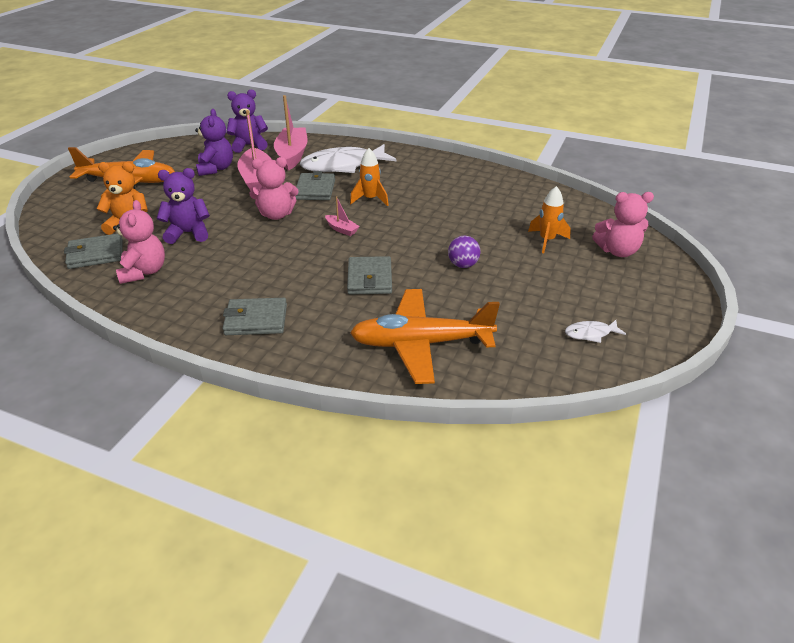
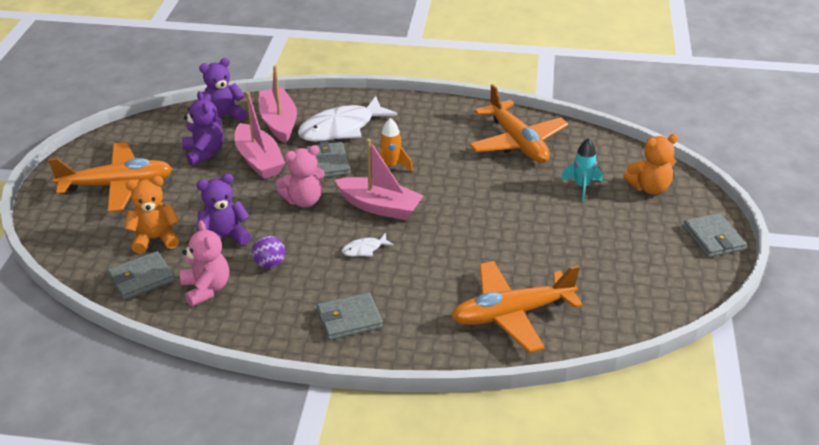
camera: 15 degrees left, 0 degrees up
pink boat [325,196,360,236] -> pink boat [335,139,424,220], size x2.16
grey wallet [347,256,392,294] -> grey wallet moved to [683,213,746,257]
purple ball [448,236,480,268] -> purple ball moved to [252,236,285,268]
orange rocket [528,186,571,253] -> turquoise rocket [561,138,602,201]
white fish [565,320,626,343] -> white fish moved to [342,233,394,256]
pink teddy bear [592,192,654,257] -> orange teddy bear [623,134,678,194]
none -> orange plane [469,84,568,163]

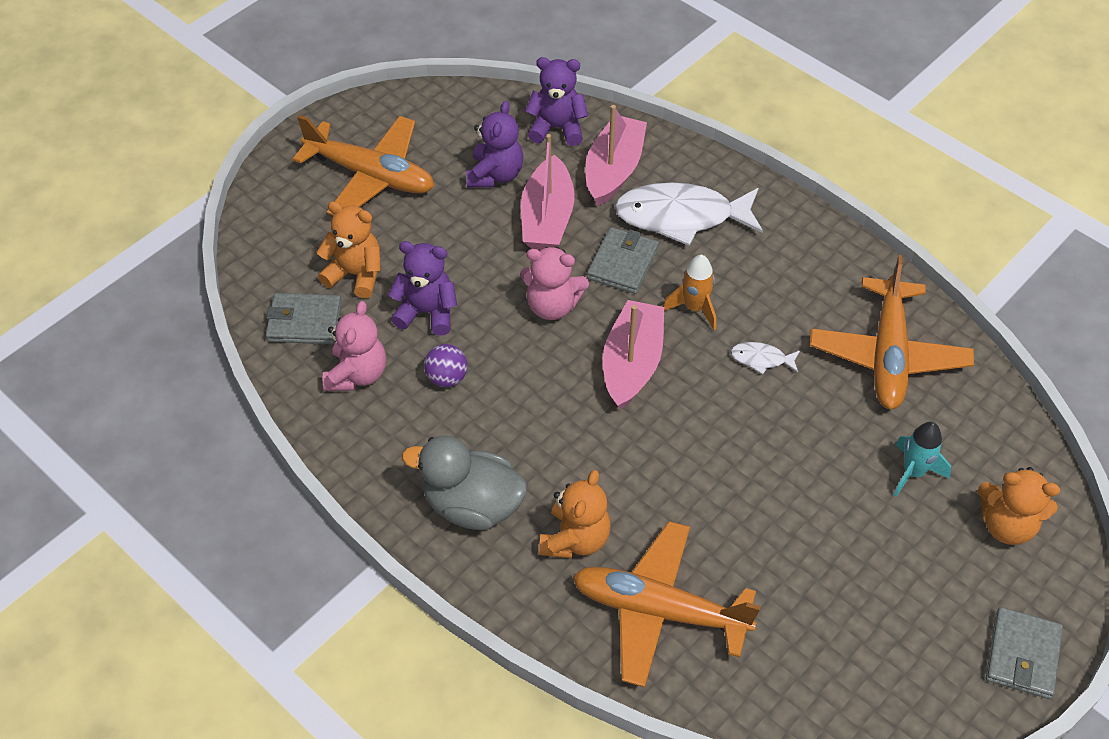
camera: 35 degrees right, 15 degrees up
grey wallet [317,292,383,340] -> grey duck [402,435,527,530]
pink boat [335,139,424,220] -> pink boat turned 135 degrees counterclockwise [603,300,664,410]
white fish [342,233,394,256] -> white fish moved to [731,342,800,374]
none -> orange teddy bear [539,470,611,558]

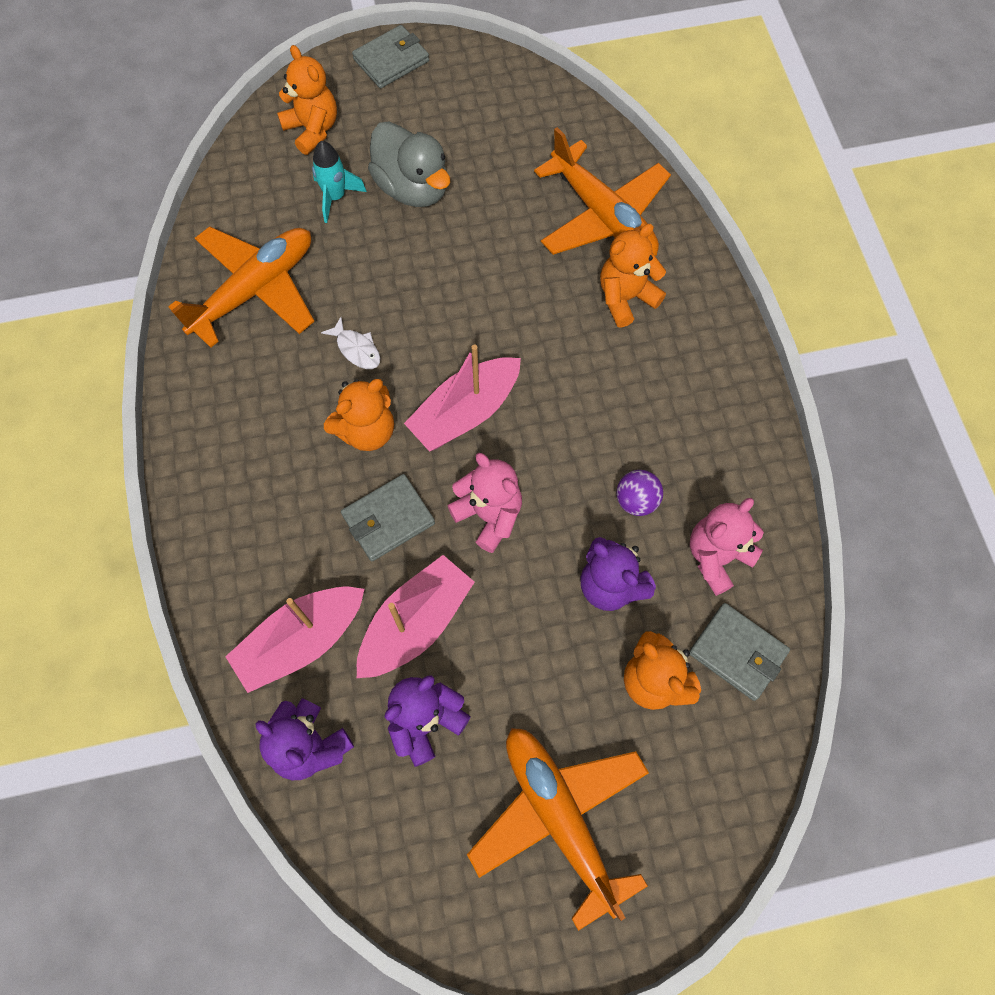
camera: 145 degrees left, 15 degrees up
grey duck [402,435,527,530] -> grey duck moved to [368,121,450,207]
white fish [614,183,763,246] -> none
orange rocket [663,255,716,330] -> orange teddy bear [324,379,394,451]

